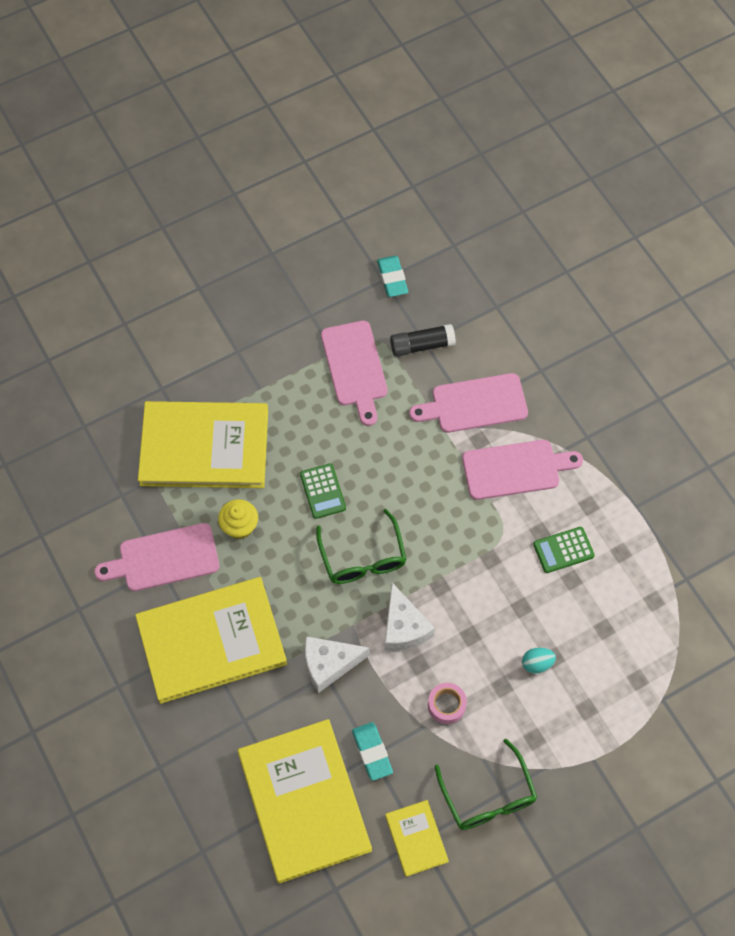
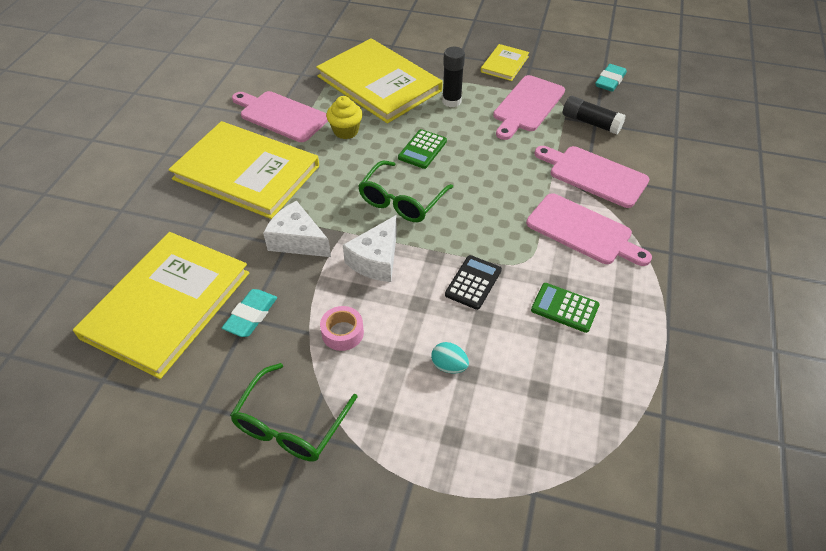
camera: 45 degrees right, 15 degrees down
yellow book [385,800,449,877] -> yellow book moved to [481,44,529,81]
none -> black glue stick [442,47,465,107]
none -> black calculator [445,255,502,310]

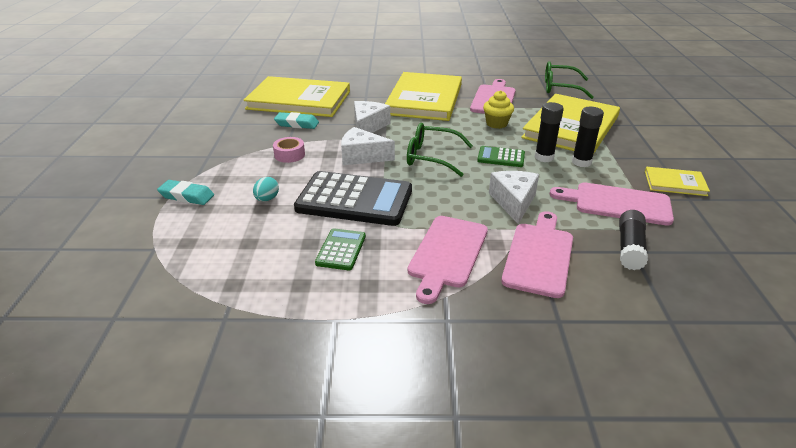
camera: 75 degrees right, 15 degrees down
green glasses [230,363,357,462] -> green glasses moved to [545,61,594,99]
black calculator [445,255,502,310] -> black calculator [294,171,412,226], size x2.08
turquoise eraser [595,64,627,92] -> turquoise eraser moved to [157,180,214,205]
none -> white cheese [489,171,539,224]
none -> black glue stick [535,102,564,162]

